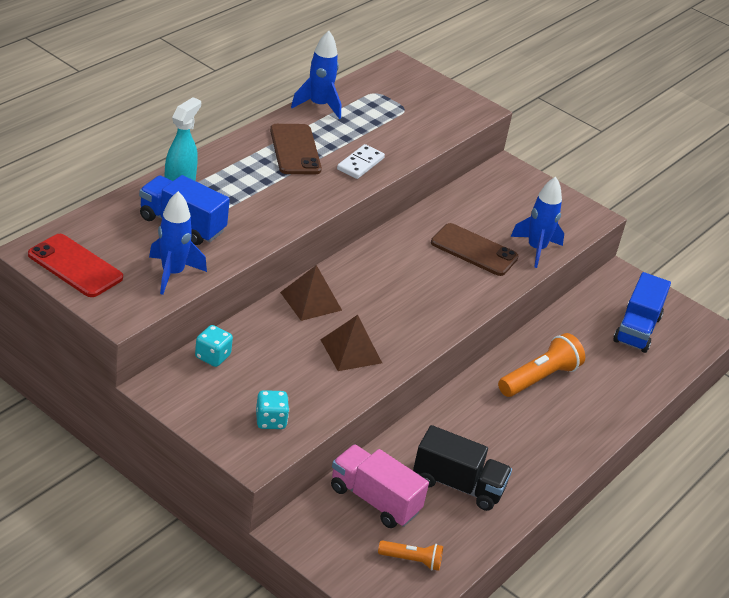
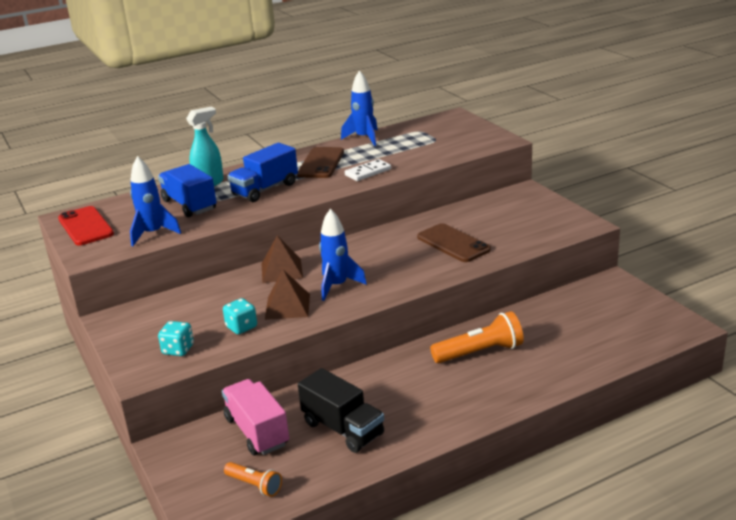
camera: 30 degrees right, 10 degrees down
turquoise dice [195,325,233,367] -> turquoise dice moved to [223,298,257,334]
blue rocket [511,177,564,268] -> blue rocket moved to [319,209,367,301]
blue truck [613,272,671,353] -> blue truck moved to [228,143,298,202]

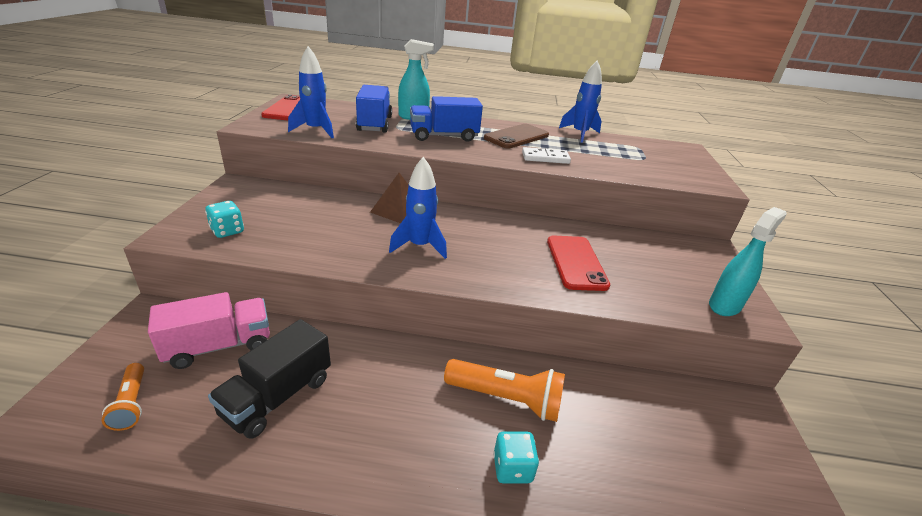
camera: 30 degrees right, 5 degrees up
pink truck [222,379,289,455] -> pink truck turned 60 degrees clockwise [148,292,270,369]
turquoise dice [223,298,257,334] -> turquoise dice moved to [493,432,539,484]
brown pyramid [265,270,310,320] -> none
black truck [298,368,384,453] -> black truck turned 45 degrees clockwise [208,319,331,439]
brown phone [417,223,491,262] -> red phone [547,236,610,291]
none -> turquoise spray bottle [709,207,787,316]

